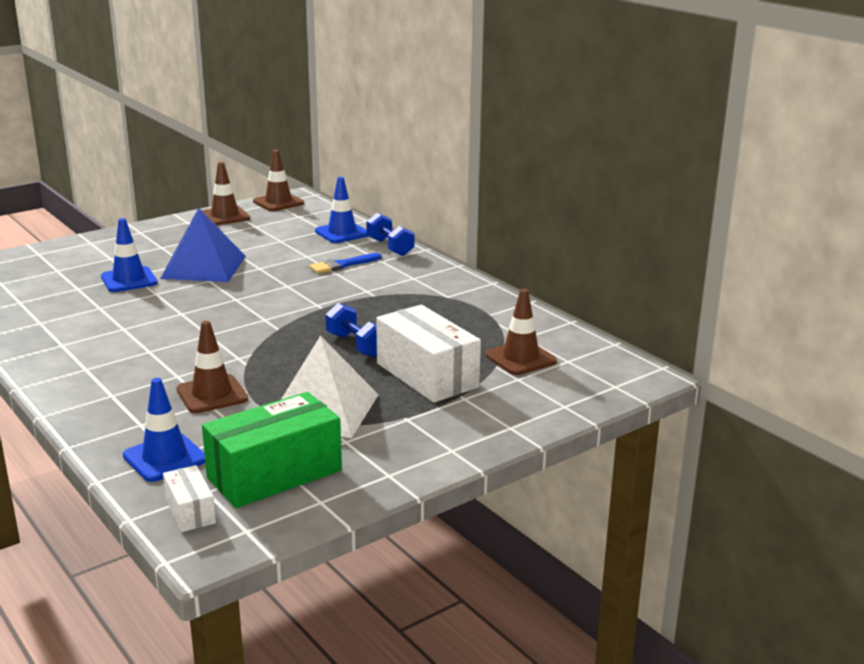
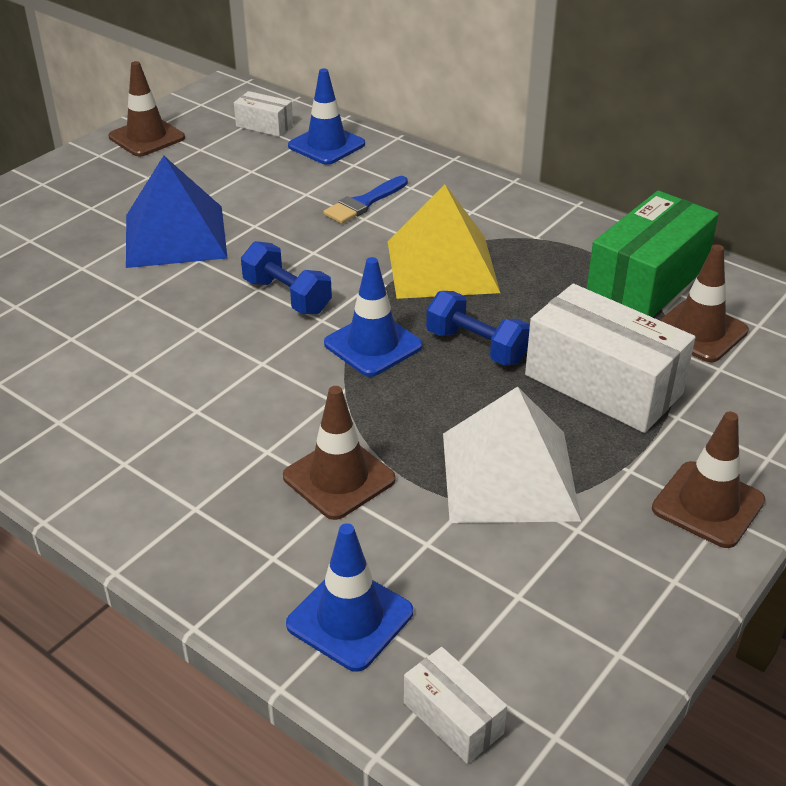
camera: 15 degrees left, 15 degrees up
blue traffic cone [101,218,158,292] -> blue traffic cone moved to [324,257,423,377]
green box [202,392,342,508] -> green box moved to [587,191,719,317]
brown traffic cone [253,150,304,211] -> brown traffic cone moved to [652,412,765,548]
blue dumbbell [366,213,414,256] -> blue dumbbell moved to [241,241,332,314]
none -> white box [234,91,293,137]
none -> yellow pyramid [388,185,500,299]

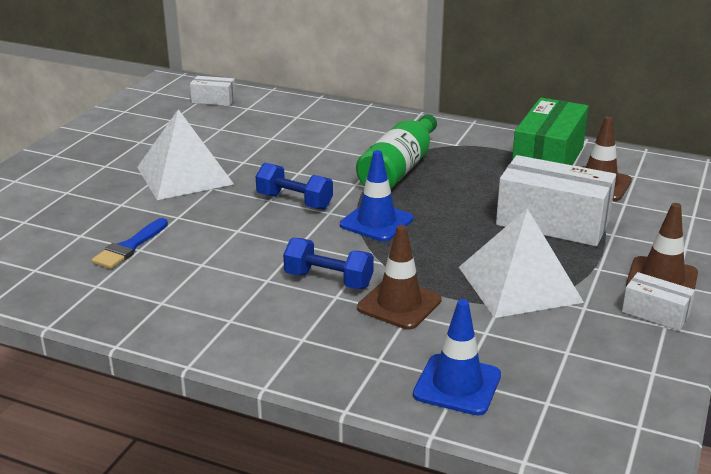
camera: 15 degrees left, 10 degrees down
brown traffic cone [109,61,185,157] -> none
blue pyramid [126,156,227,268] -> white pyramid [137,109,234,200]
blue traffic cone [288,68,365,165] -> none
blue brush [323,176,408,224] -> blue brush moved to [92,218,168,269]
yellow pyramid [388,185,500,299] -> green bottle [356,114,437,189]
white box [404,647,507,764] -> white box moved to [622,272,695,331]
blue dumbbell [426,291,530,365] -> blue dumbbell moved to [283,238,374,289]

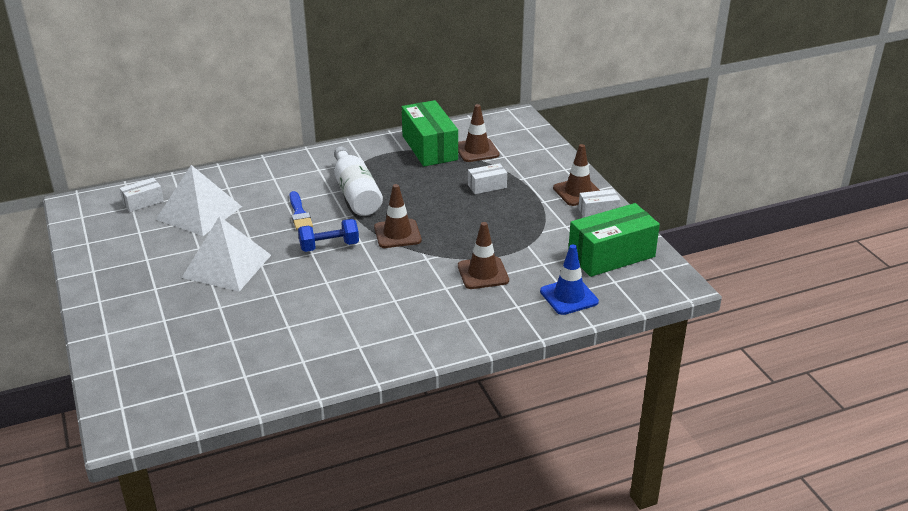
camera: 45 degrees left, 5 degrees up
blue brush [92,218,168,269] -> blue brush moved to [289,191,313,230]
blue dumbbell [283,238,374,289] -> none
blue traffic cone [340,150,414,241] -> brown traffic cone [374,184,421,248]
green bottle [356,114,437,189] -> white bottle [334,147,383,216]
white pyramid [459,208,584,318] -> white pyramid moved to [156,165,242,236]
white box [496,155,616,246] -> white box [468,163,507,194], size x0.50
none -> green box [568,203,660,277]

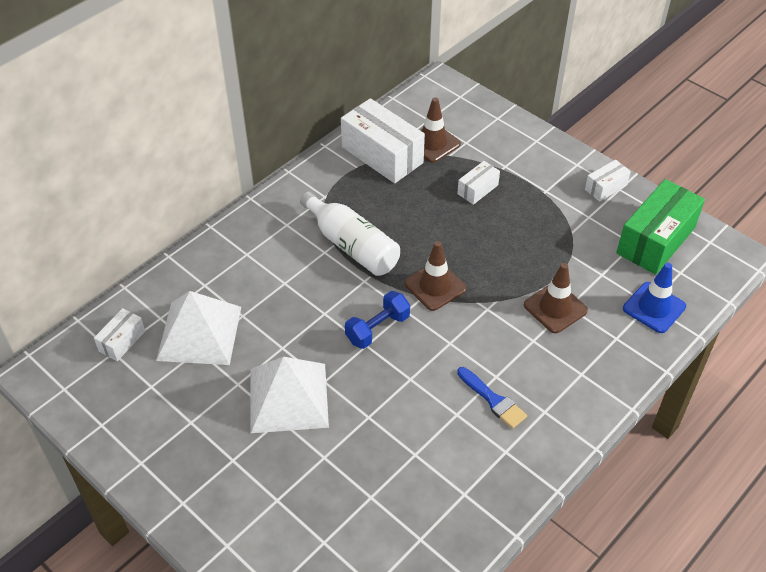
camera: 25 degrees left, 15 degrees up
blue brush [289,191,313,230] -> blue brush moved to [457,367,527,429]
green box [402,100,458,166] -> white box [341,98,425,183]
brown traffic cone [553,144,600,206] -> none

